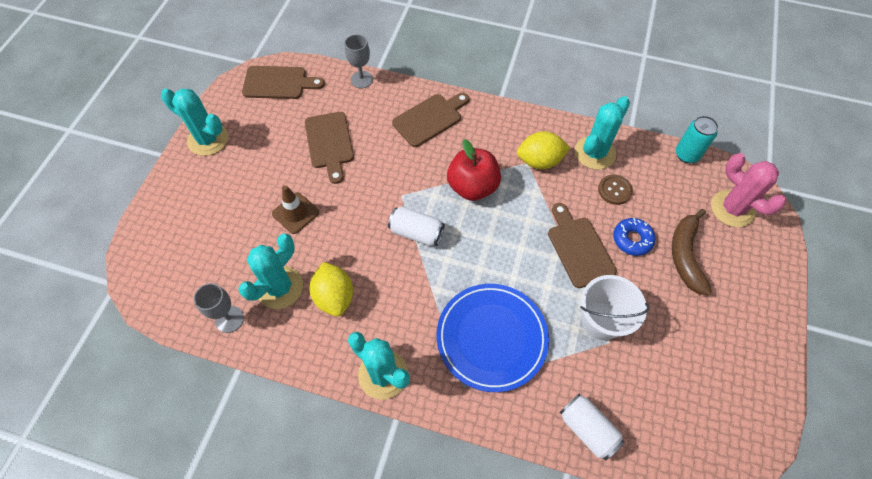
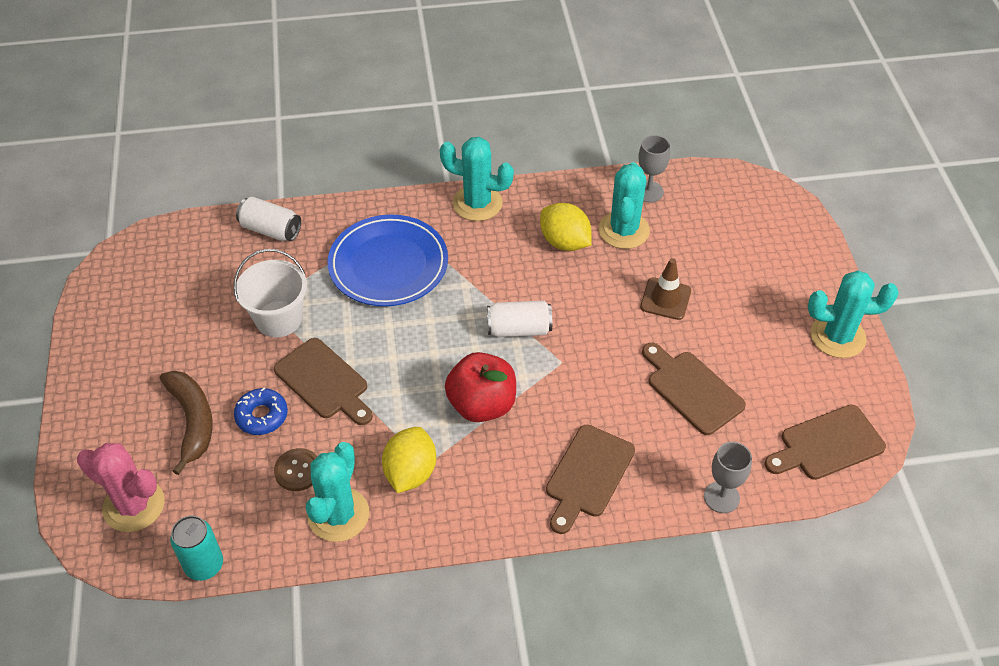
camera: 155 degrees right, 10 degrees down
yellow lemon [517,131,570,169] -> yellow lemon turned 45 degrees counterclockwise [382,427,436,493]

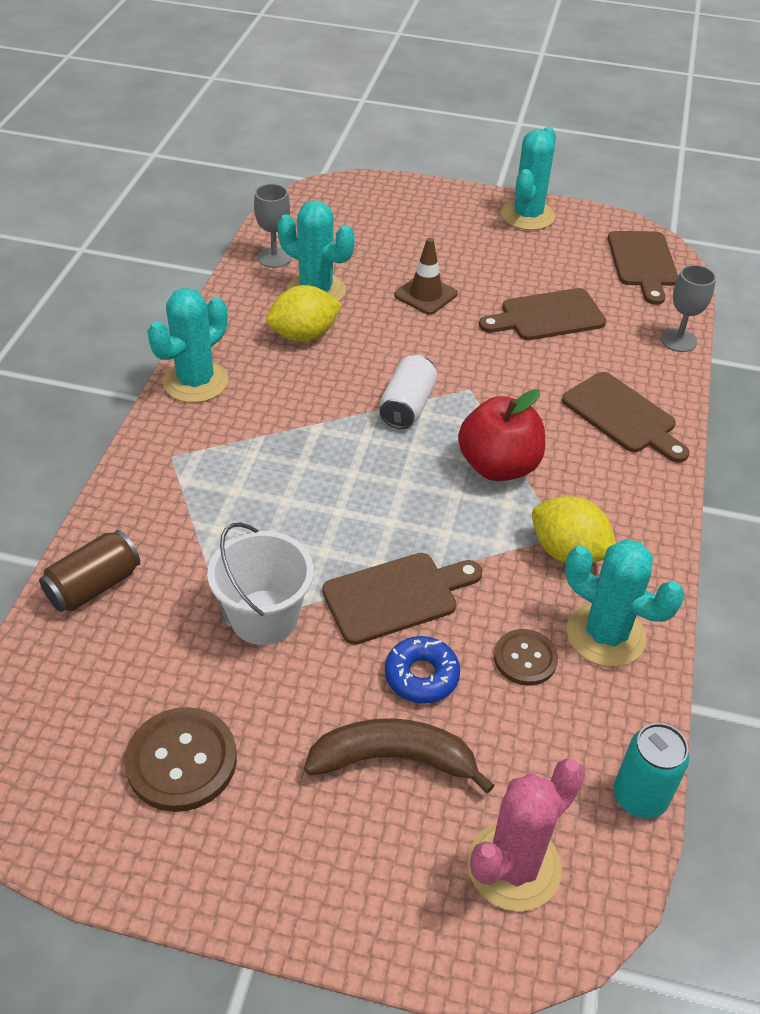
camera: 70 degrees left, 5 degrees down
white can [236,197,301,241] -> brown can [39,530,140,612]
blue plate [328,215,448,306] -> none
none -> brown button [125,707,237,812]

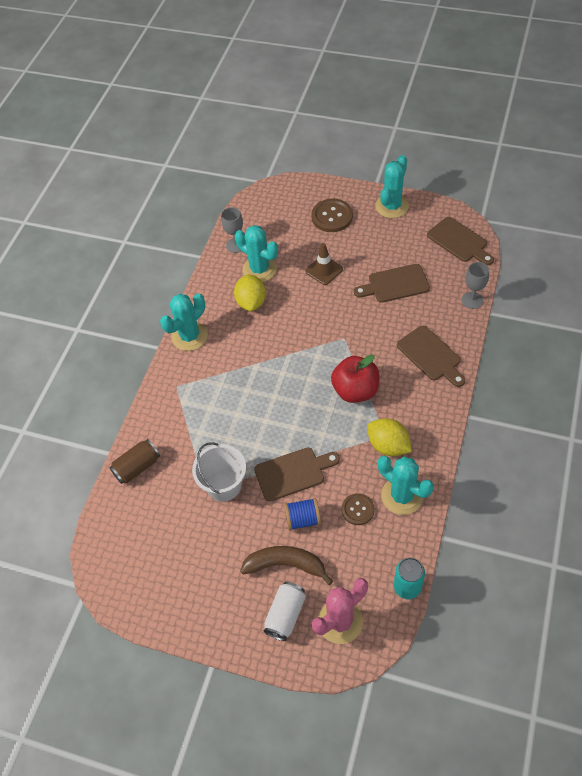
camera: 10 degrees right, 10 degrees up
brown button [125,707,237,812] -> brown button moved to [311,199,353,232]
yellow lemon [266,285,342,342] -> yellow lemon turned 75 degrees counterclockwise [234,274,266,311]
white can [380,355,438,429] -> white can moved to [264,582,306,641]
blue donut [385,636,460,703] -> blue spool [284,498,321,531]
brown cutting board [608,231,678,305] -> brown cutting board turned 45 degrees counterclockwise [427,217,494,265]

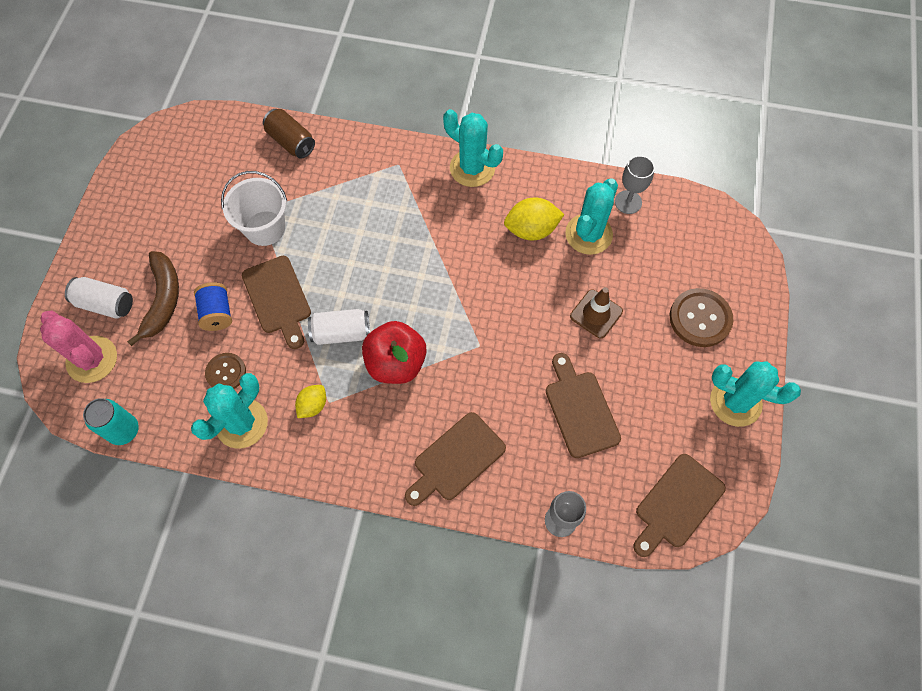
camera: 80 degrees right, 10 degrees up
yellow lemon [367,418,412,456] -> yellow lemon [295,385,326,418], size x0.61
none -> white can [308,309,370,345]

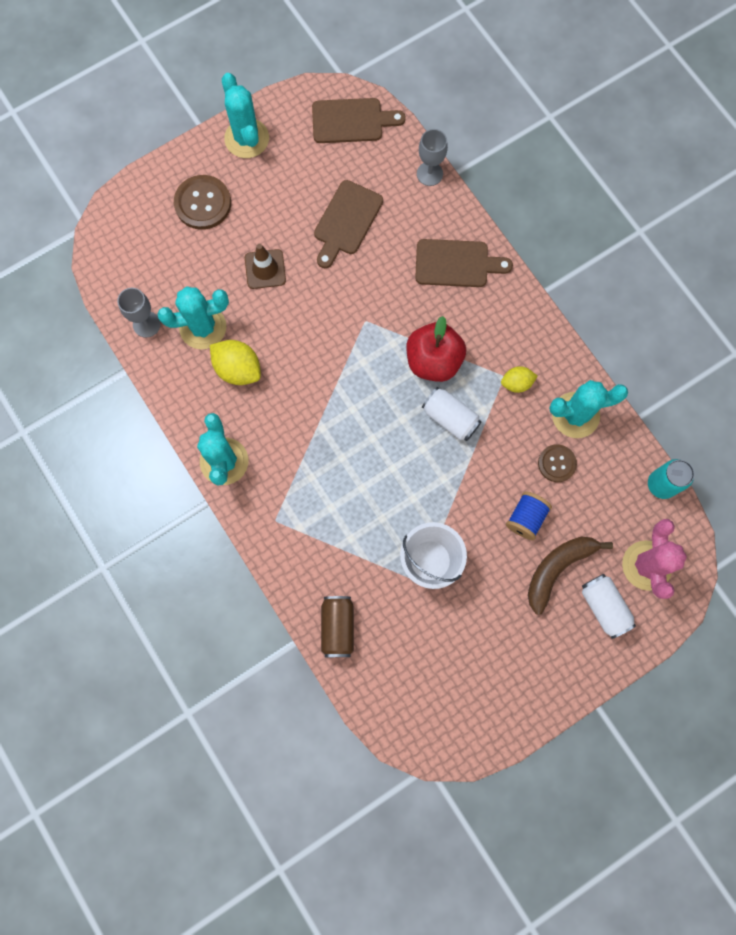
camera: 135 degrees left, 10 degrees up
brown cutting board [242,256,311,349] -> none

